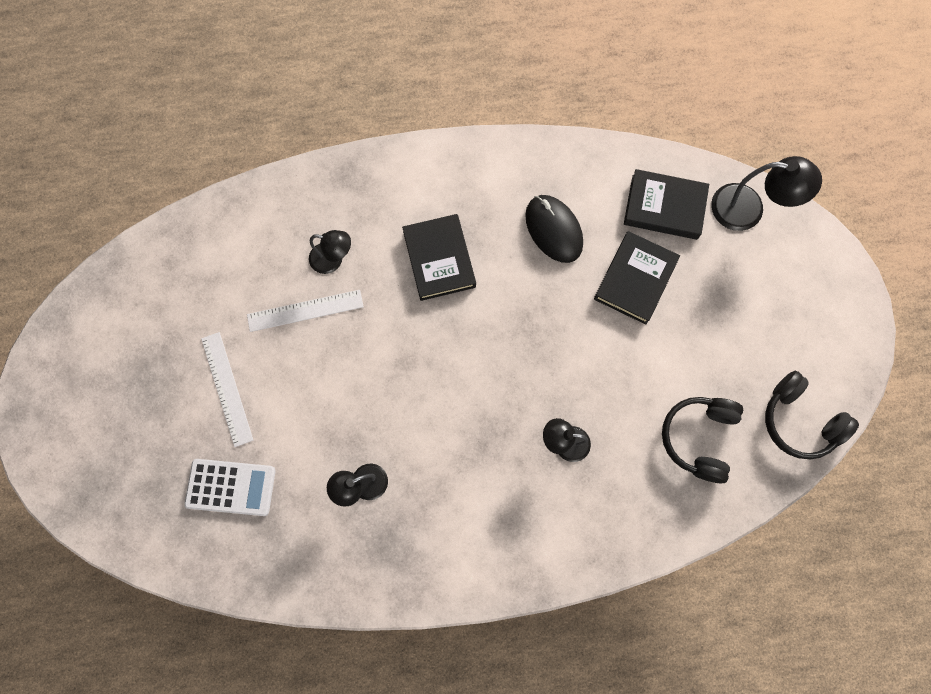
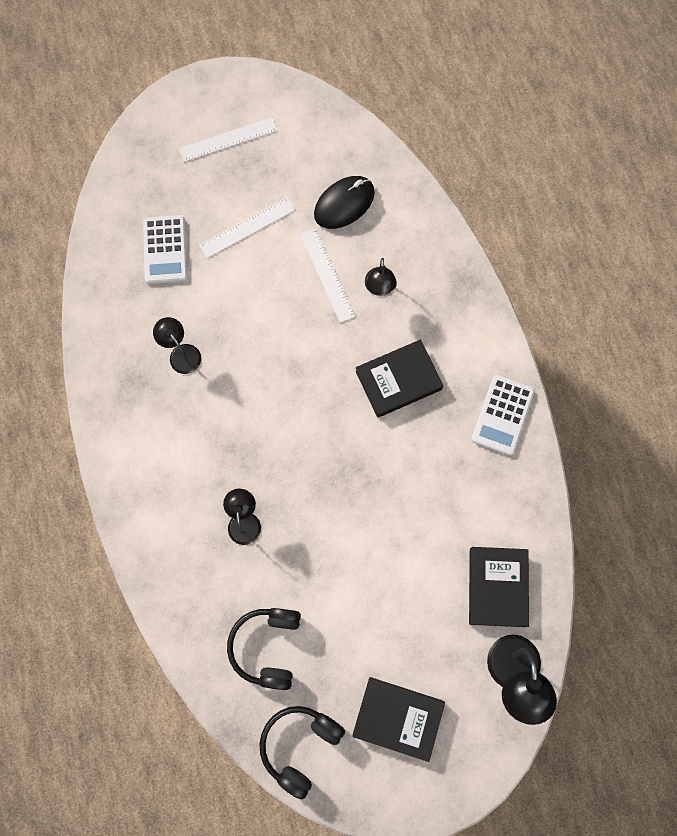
camera: 80 degrees right, 0 degrees up
black mouse [525,195,583,263] -> black mouse moved to [314,176,375,229]
black book [594,231,680,325] -> black book moved to [353,677,445,762]
black headphones [662,397,743,483] -> black headphones turned 90 degrees counterclockwise [227,608,301,690]
none -> white ruler [179,117,278,162]
none -> white calculator [471,375,535,456]

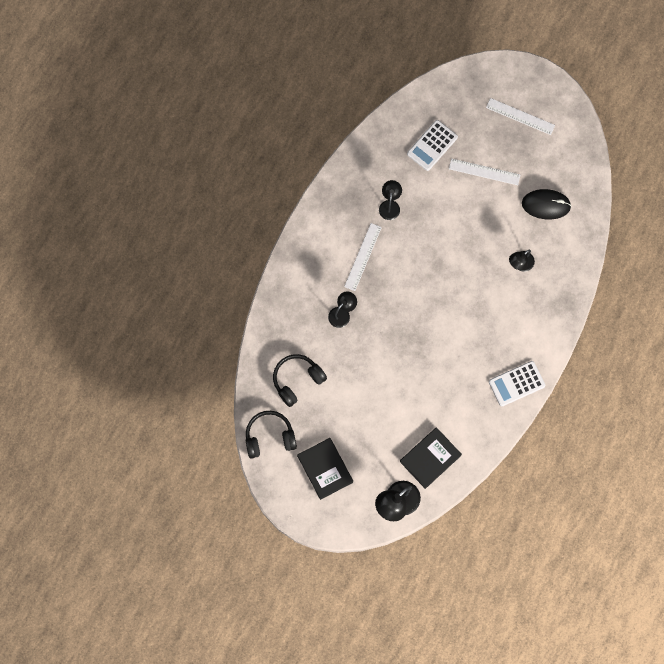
camera: 45 degrees right, 0 degrees up
white ruler [300,228,356,323] -> white ruler moved to [344,223,382,291]
black book [355,340,443,418] -> none

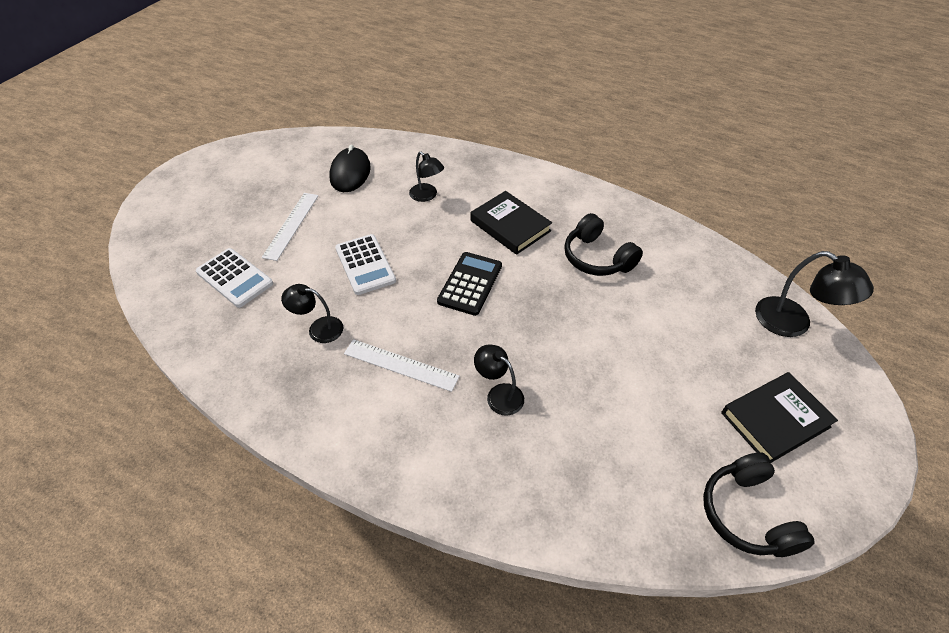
camera: 90 degrees left, 25 degrees down
black headphones [273,354,327,407] -> black headphones moved to [564,213,643,276]
black book [400,427,462,489] -> black book moved to [471,191,552,255]
white ruler [486,98,555,135] -> none
white calculator [489,361,545,406] -> white calculator moved to [335,234,396,295]
none -> black calculator [437,252,502,316]

